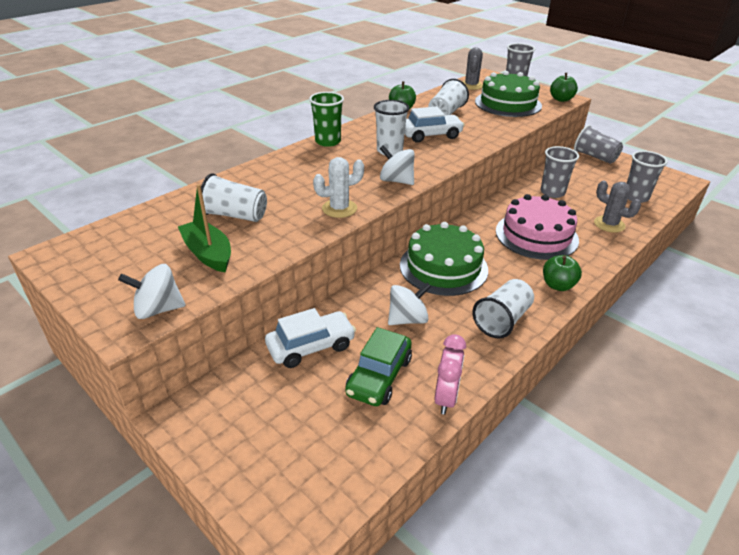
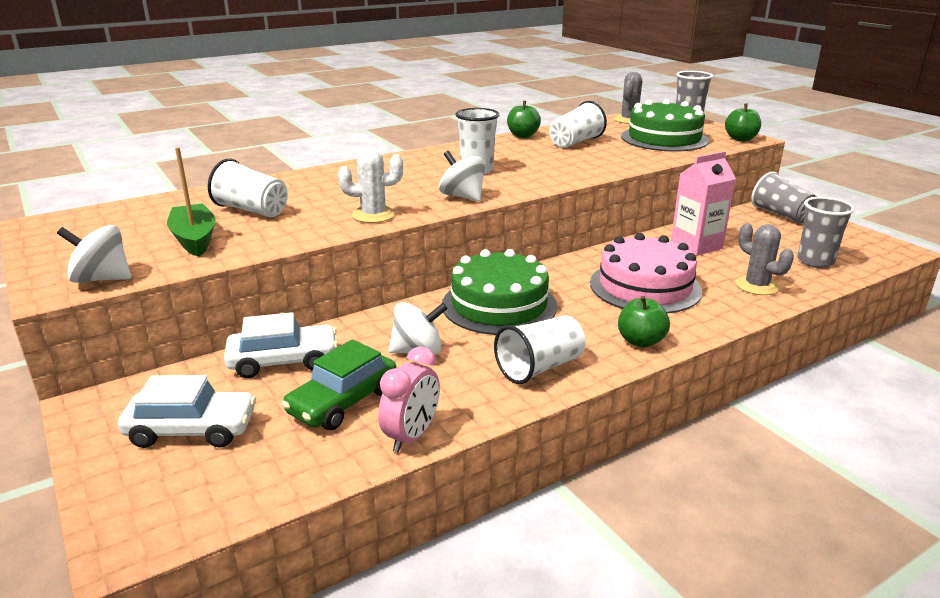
camera: 15 degrees right, 10 degrees down
green cup [309,92,344,147] -> none
white car [405,106,464,143] -> white car moved to [118,375,256,448]
grey cup [541,146,579,198] -> pink carton [671,151,736,256]

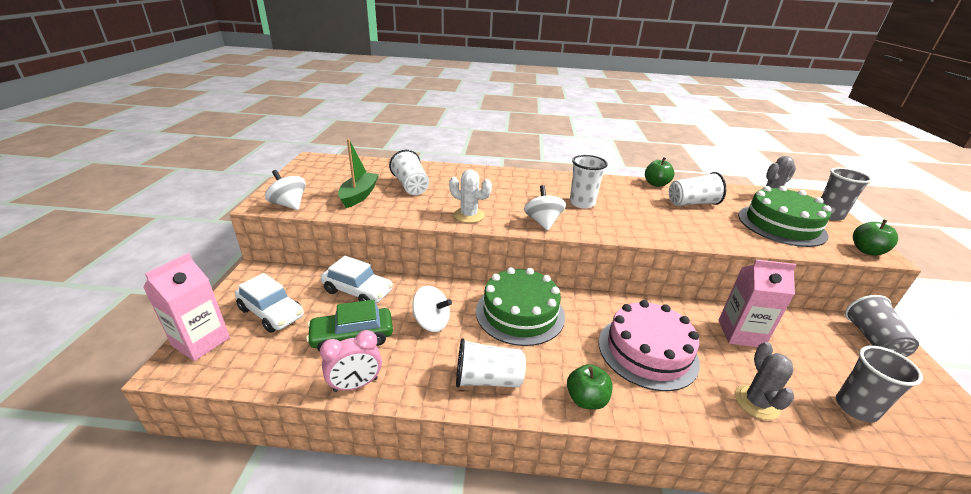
camera: 35 degrees right, 5 degrees up
none -> pink carton [143,253,230,361]

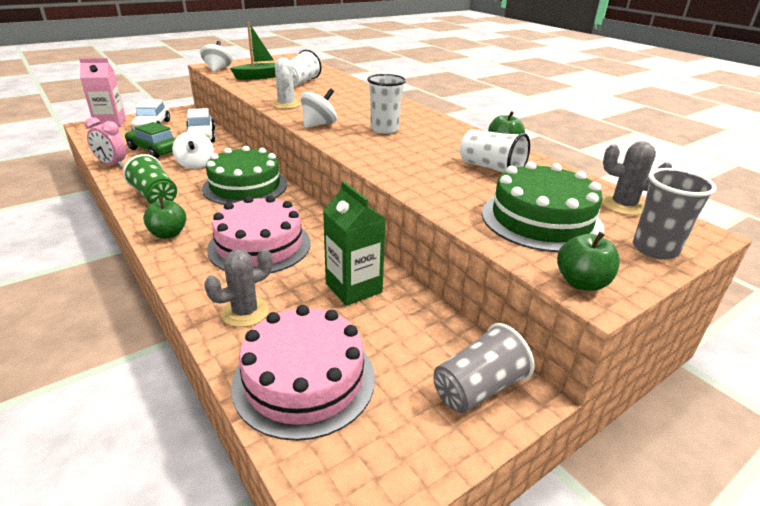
camera: 50 degrees right, 0 degrees up
white cup [456,338,526,388] -> green cup [123,154,177,204]
pink carton [718,260,796,347] -> green carton [323,181,386,306]
grey cup [836,346,923,422] -> pink cake [231,305,375,441]

